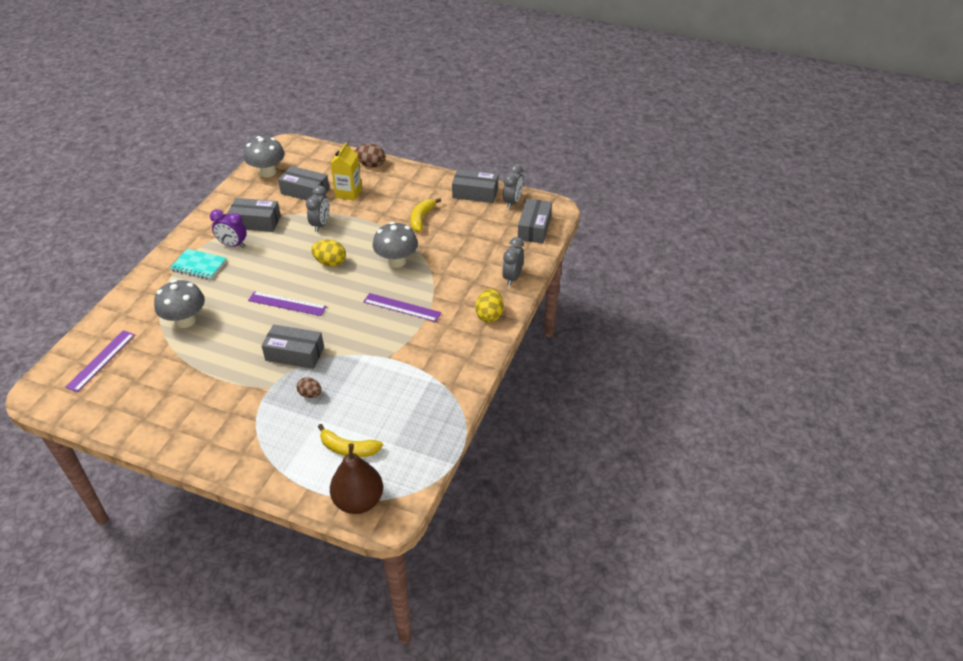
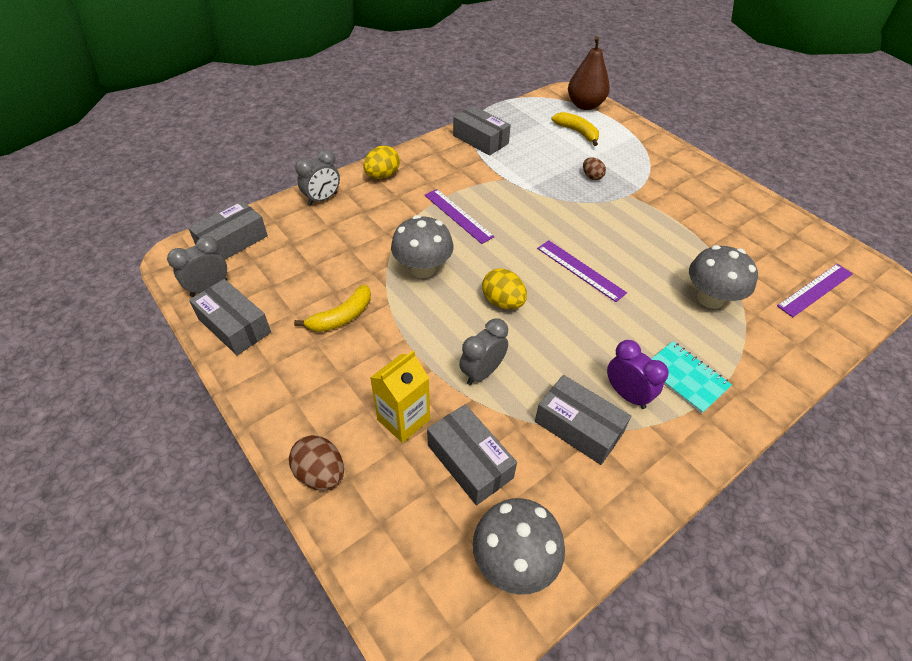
camera: 150 degrees left, 5 degrees up
grey box [261,324,324,369] -> grey box moved to [453,106,511,156]

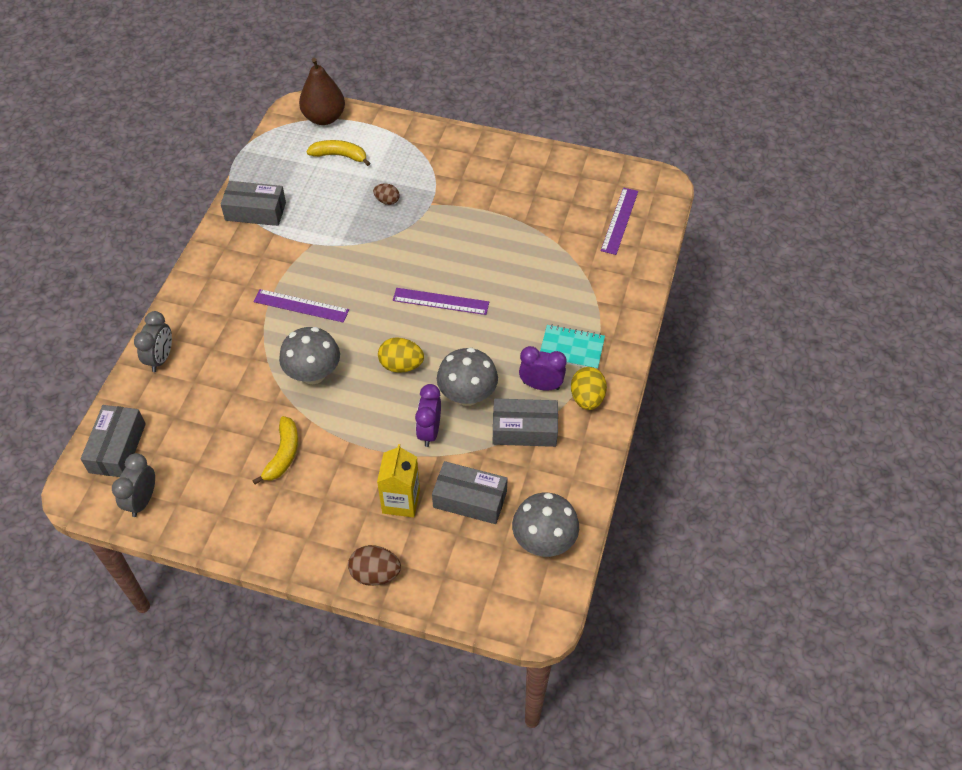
camera: 35 degrees left, 5 degrees up
grey box [189,279,271,355] -> none
yellow egg [363,145,400,179] -> yellow egg moved to [571,367,607,410]
grey clock [459,318,508,385] -> purple clock [415,384,441,447]
grey mushroom [689,245,758,309] -> grey mushroom moved to [437,347,498,406]

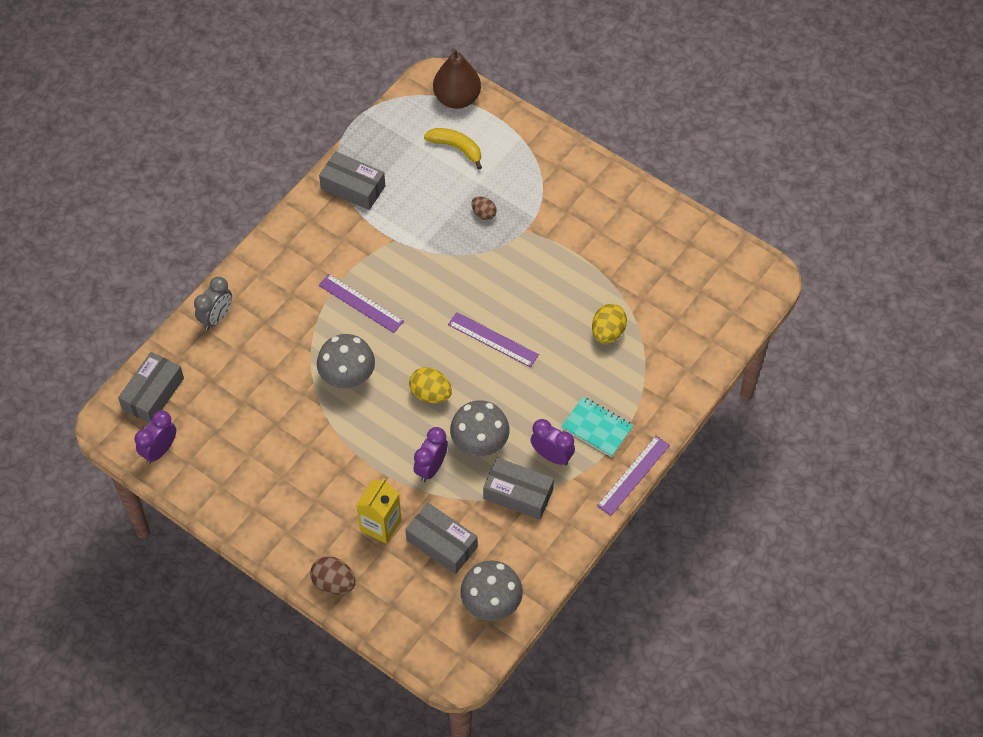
camera: 20 degrees right, 5 degrees up
grey clock [112,453,155,517] -> purple clock [135,410,176,464]
yellow banana [252,416,298,485] -> none
yellow egg [571,367,607,410] -> yellow egg moved to [592,304,627,344]
purple ruler [601,187,638,255] -> purple ruler moved to [597,436,670,516]

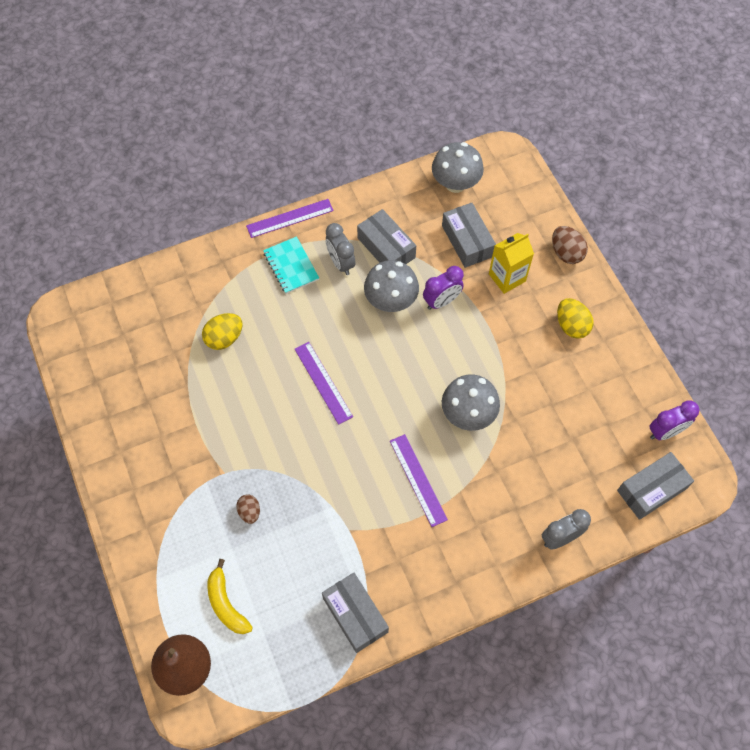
camera: 150 degrees left, 5 degrees up
yellow egg [409,367,452,403] -> yellow egg moved to [557,298,594,339]
purple clock [531,419,575,465] -> grey clock [326,223,355,275]

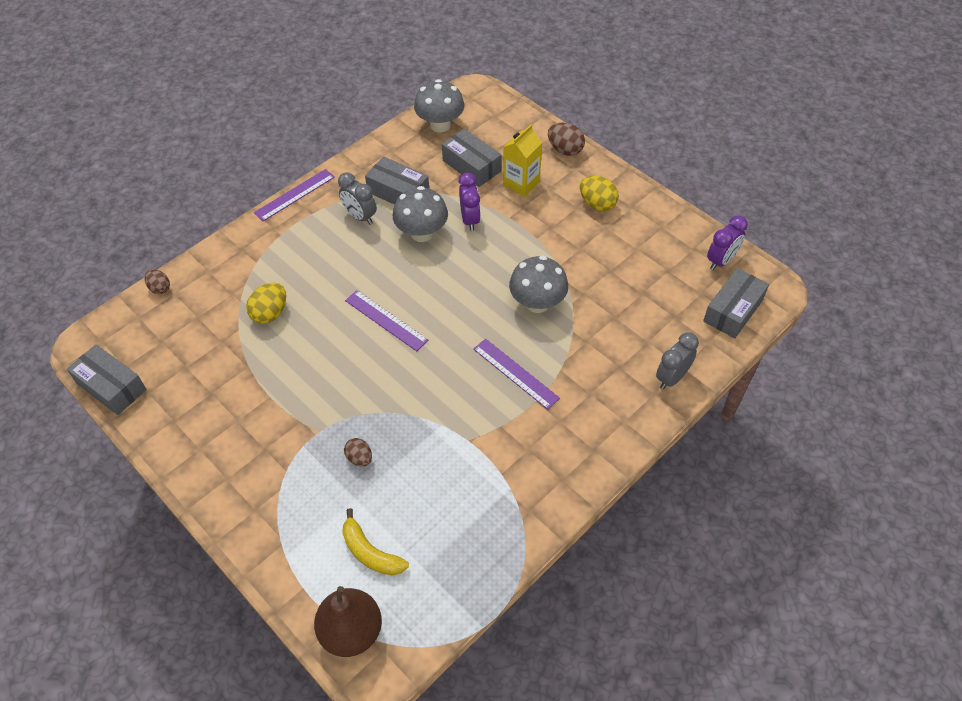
camera: 20 degrees left, 10 degrees down
turquoise notebook [263,236,319,294] -> none
grey box [322,573,389,653] -> grey box moved to [67,344,147,415]
purple clock [423,266,464,310] -> purple clock turned 45 degrees counterclockwise [458,173,481,231]
none -> brown egg [145,269,170,294]

